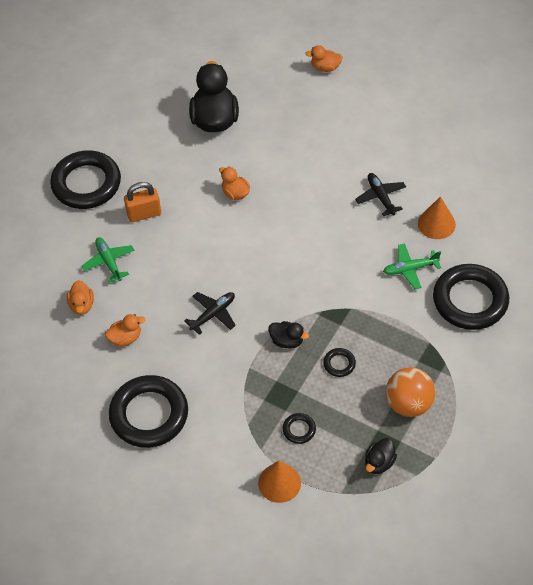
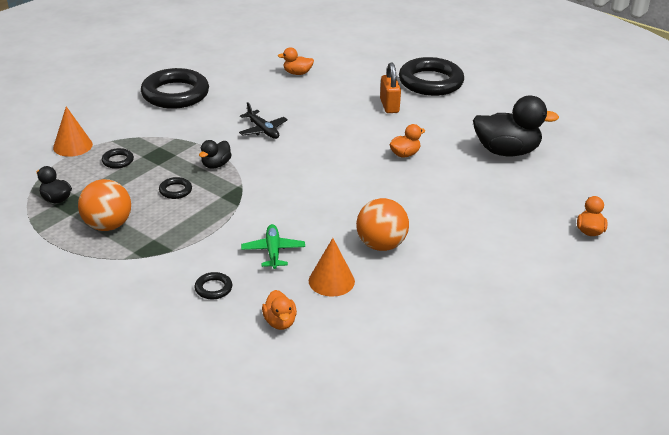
camera: 95 degrees right, 20 degrees down
green plane [82,237,135,283] -> none
orange duck [105,314,145,347] -> orange duck moved to [262,290,297,330]
black plane [355,173,406,216] -> orange ball [356,198,409,251]
black ring [433,264,509,330] -> black ring [195,272,232,299], size x0.42

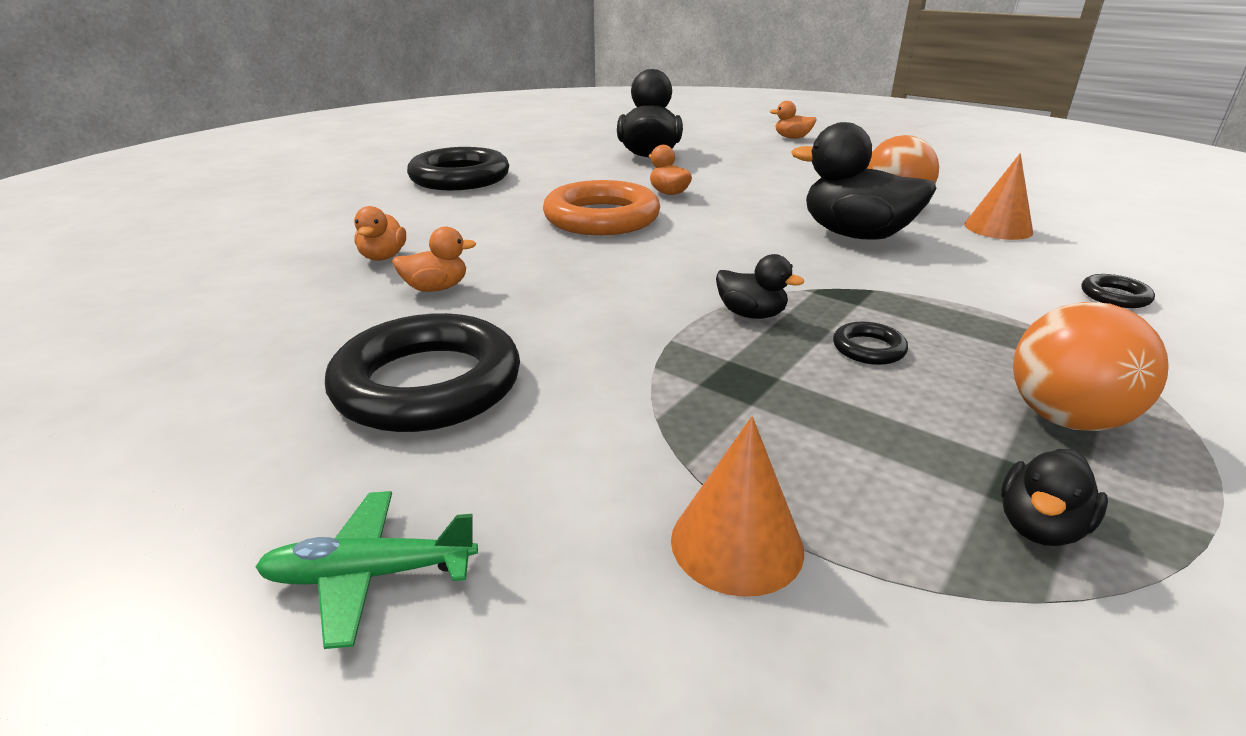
camera: 90 degrees left, 5 degrees down
black ring [102,148,134,169] -> none
black plane [239,102,288,139] -> none
green plane [241,224,305,269] -> green plane moved to [255,491,478,649]
orange duck [262,290,297,330] -> orange duck moved to [392,226,477,292]
orange padlock [380,63,401,113] -> none
none -> orange ring [543,180,660,235]
none -> black duck [791,122,936,240]

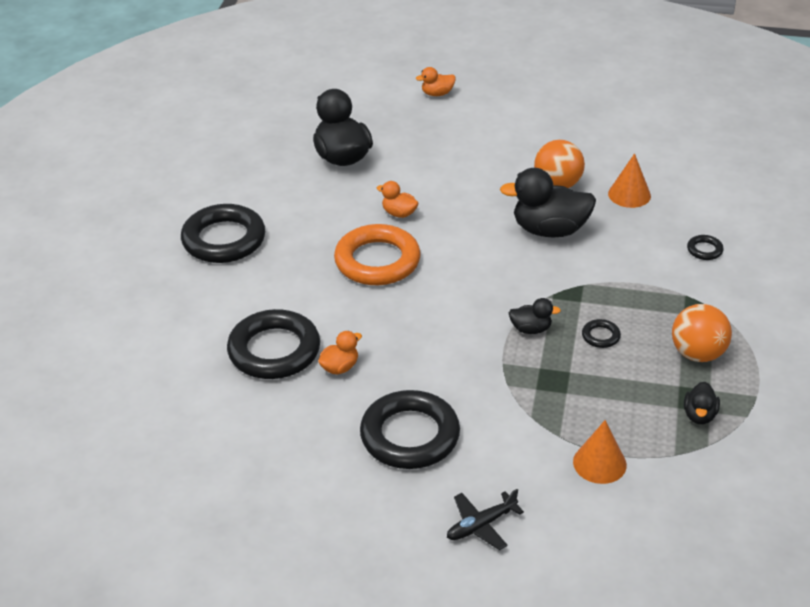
camera: 25 degrees left, 10 degrees up
green plane [255,491,478,649] -> black plane [447,489,524,550]
orange duck [354,206,406,261] -> black ring [227,309,320,379]

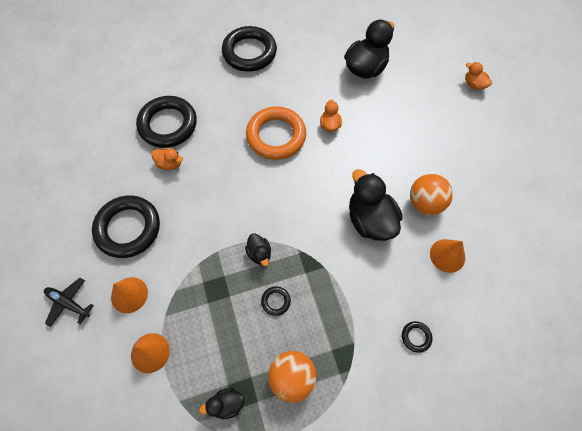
camera: 60 degrees right, 25 degrees up
none -> orange cone [111,277,148,313]

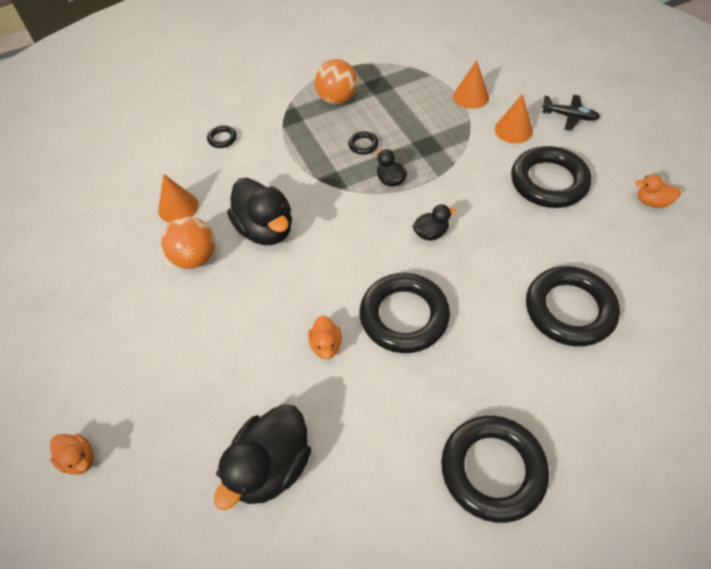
camera: 175 degrees right, 10 degrees down
orange duck [151,148,183,170] -> orange duck moved to [635,174,681,208]
black duck [199,388,244,419] -> black duck moved to [413,204,456,241]
orange ring [246,106,306,160] -> black ring [360,273,450,353]

